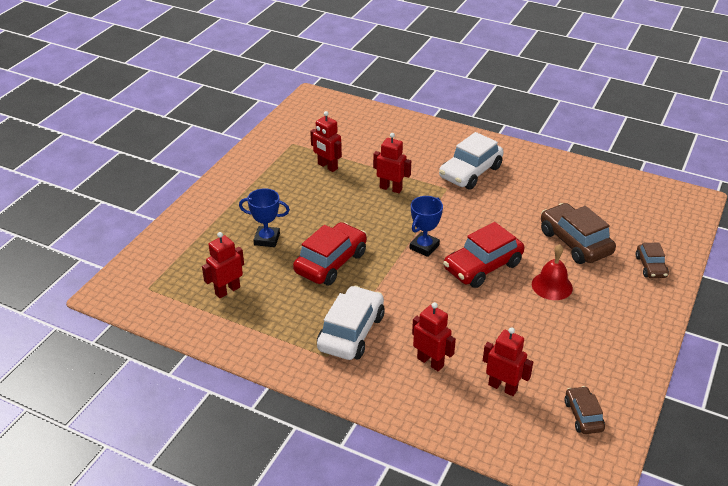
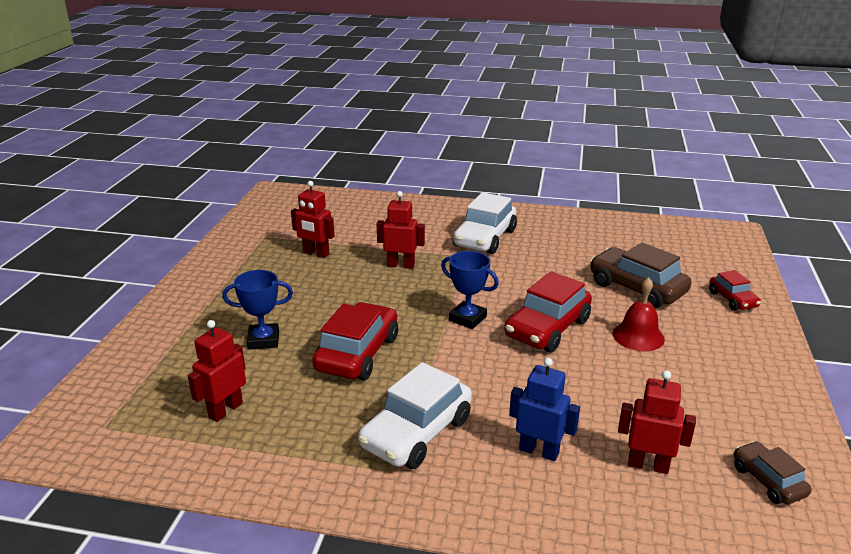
camera: 15 degrees left, 10 degrees down
white car [317,285,385,360] -> white car turned 150 degrees counterclockwise [358,362,472,469]
blue trophy [410,196,443,257] -> blue trophy turned 75 degrees counterclockwise [441,251,499,329]
red robot [412,302,456,371] -> blue robot [509,358,580,461]
brown car [636,242,669,278] -> red car [709,270,761,311]

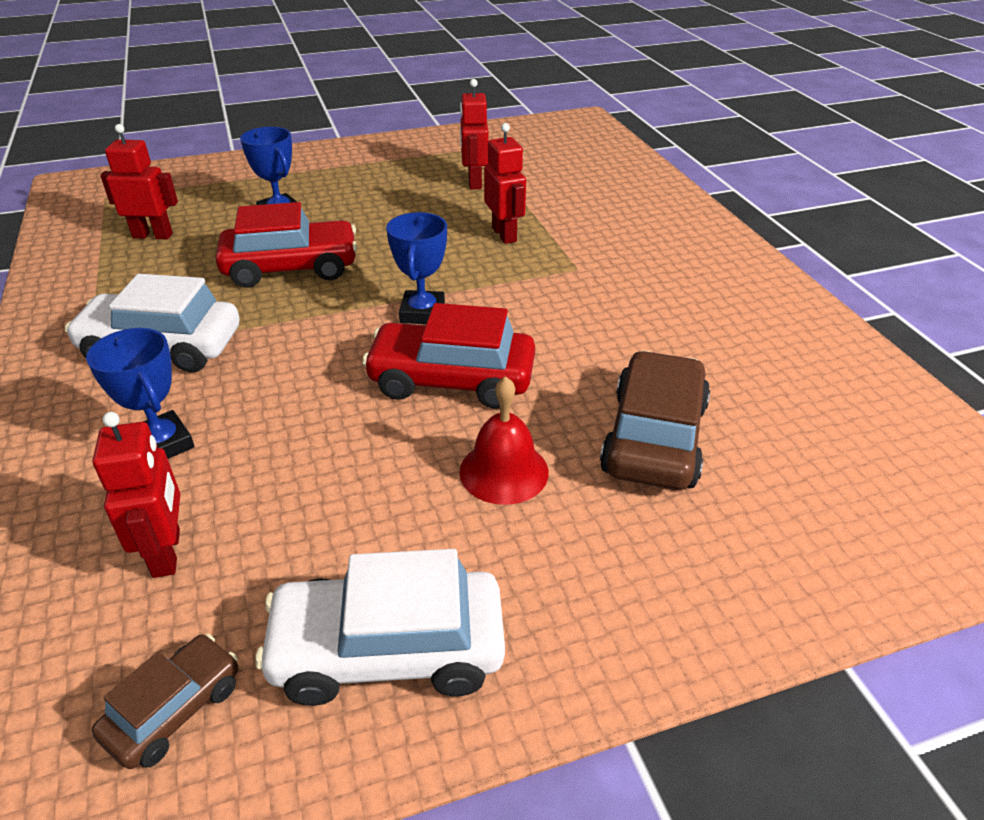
camera: 60 degrees right, 10 degrees up
white car [453,192,517,254] -> white car moved to [255,549,505,706]
blue robot [509,358,580,461] -> blue trophy [86,328,194,459]
red car [709,270,761,311] -> none

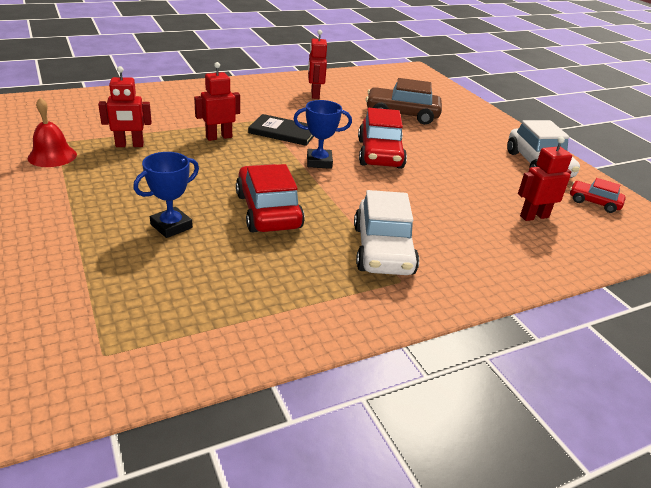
camera: 100 degrees left, 5 degrees down
blue trophy [86,328,194,459] -> none
brown car [92,634,238,769] -> red car [570,178,626,213]
red robot [100,124,178,239] -> red robot moved to [308,30,327,99]
red bell [459,376,549,505] -> red bell moved to [28,98,77,167]
none -> black book [248,114,314,146]

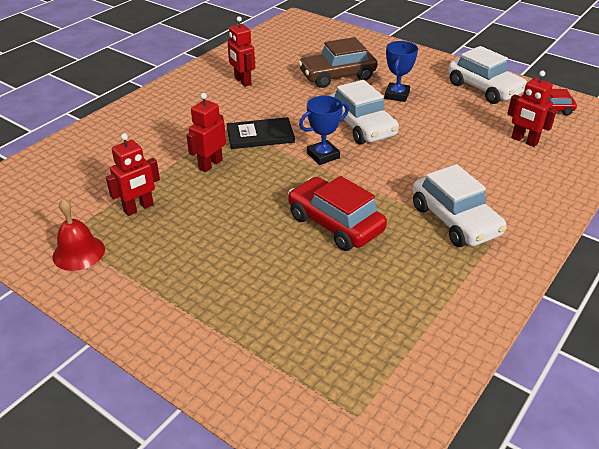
camera: 25 degrees left, 5 degrees up
blue trophy [133,152,199,238] -> blue trophy moved to [384,41,418,102]
red car [358,108,407,169] -> white car [330,80,399,144]
red robot [518,137,572,221] -> red robot turned 90 degrees counterclockwise [507,71,557,147]

